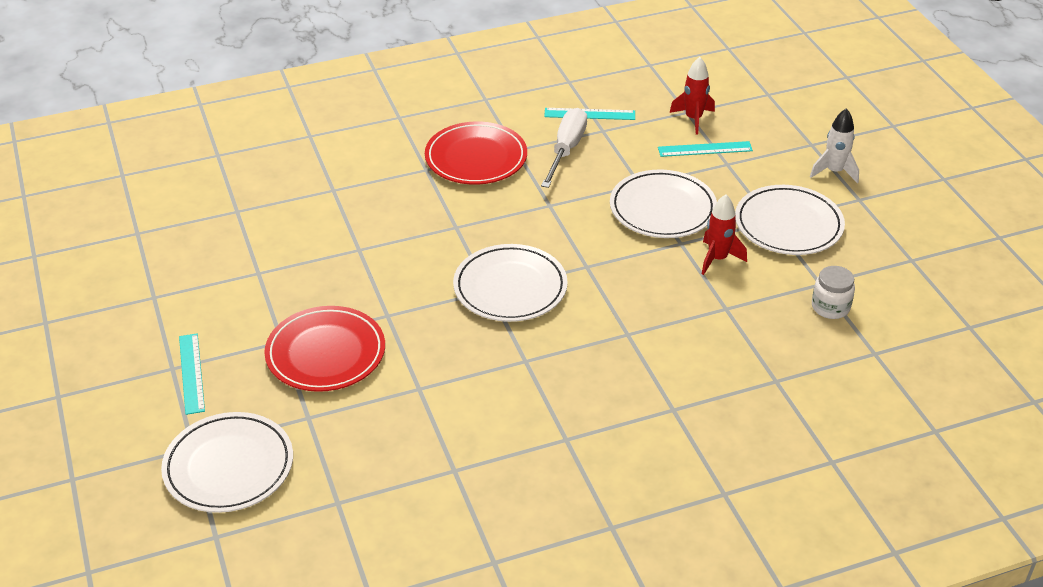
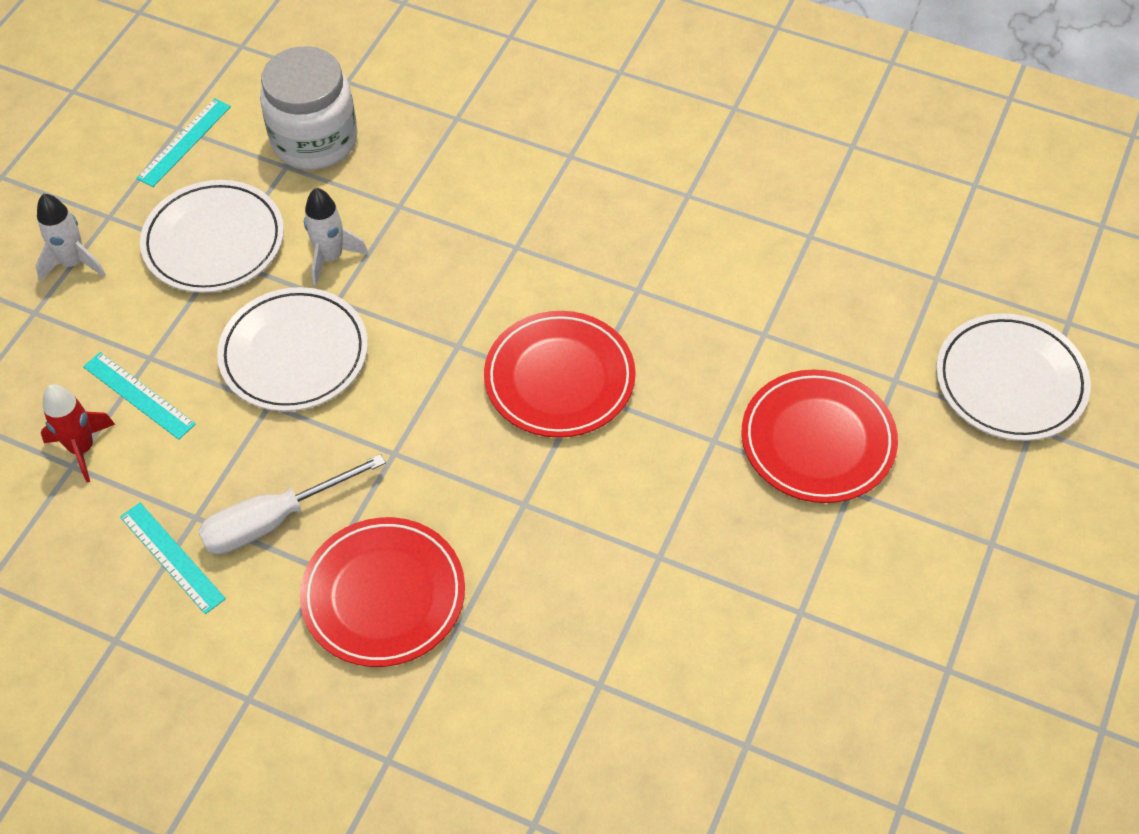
camera: 135 degrees left, 15 degrees up
turquoise ruler [179,333,205,415] -> turquoise ruler moved to [136,98,231,187]
white plate [453,244,568,322] -> red plate [484,311,636,438]
red rocket [702,194,747,275] -> white rocket [304,188,369,286]
white jar [812,266,855,319] -> white jar [260,46,358,170], size x1.91

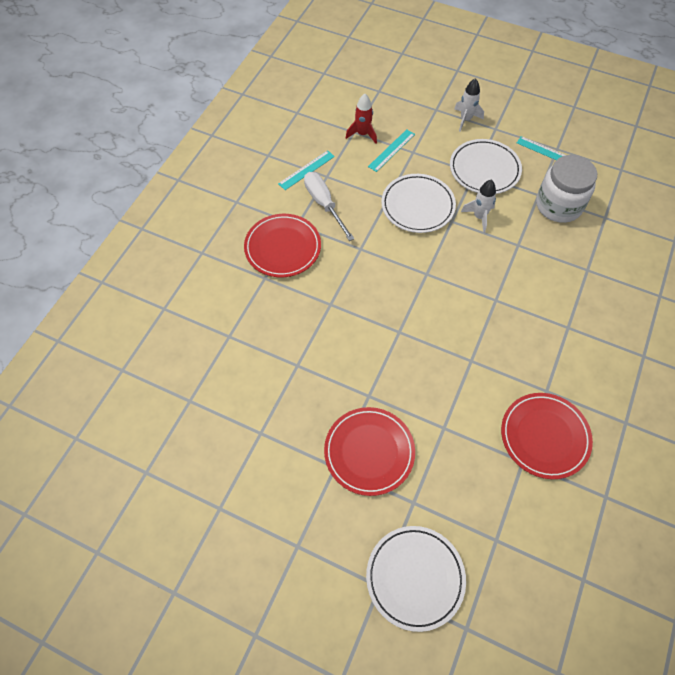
camera: 90 degrees right, 5 degrees up
red plate [484,311,636,438] -> red plate moved to [501,393,593,479]

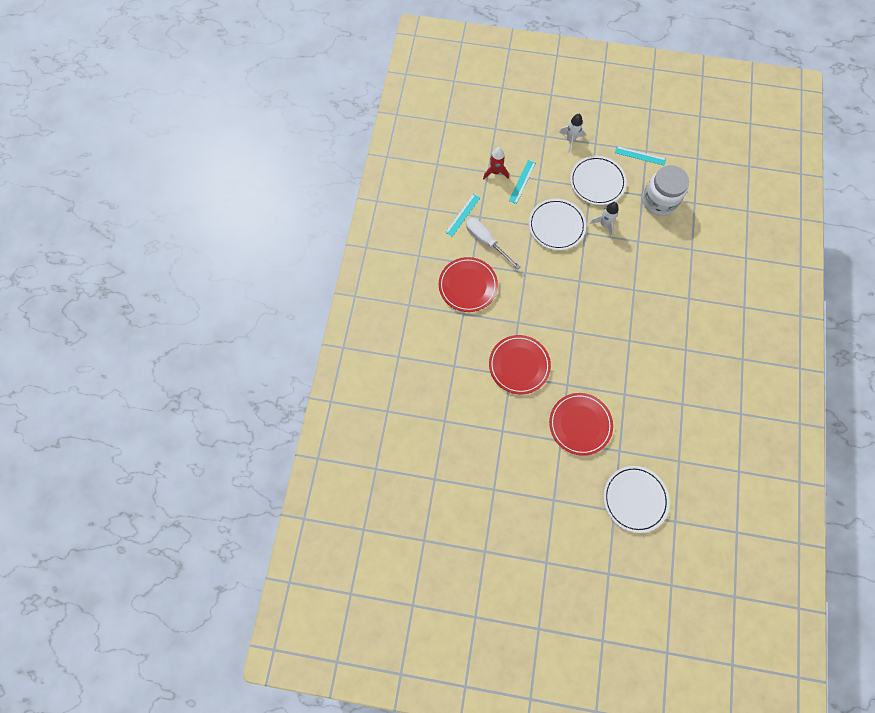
camera: 15 degrees left, 10 degrees up
red plate [501,393,593,479] -> red plate moved to [489,335,551,394]

